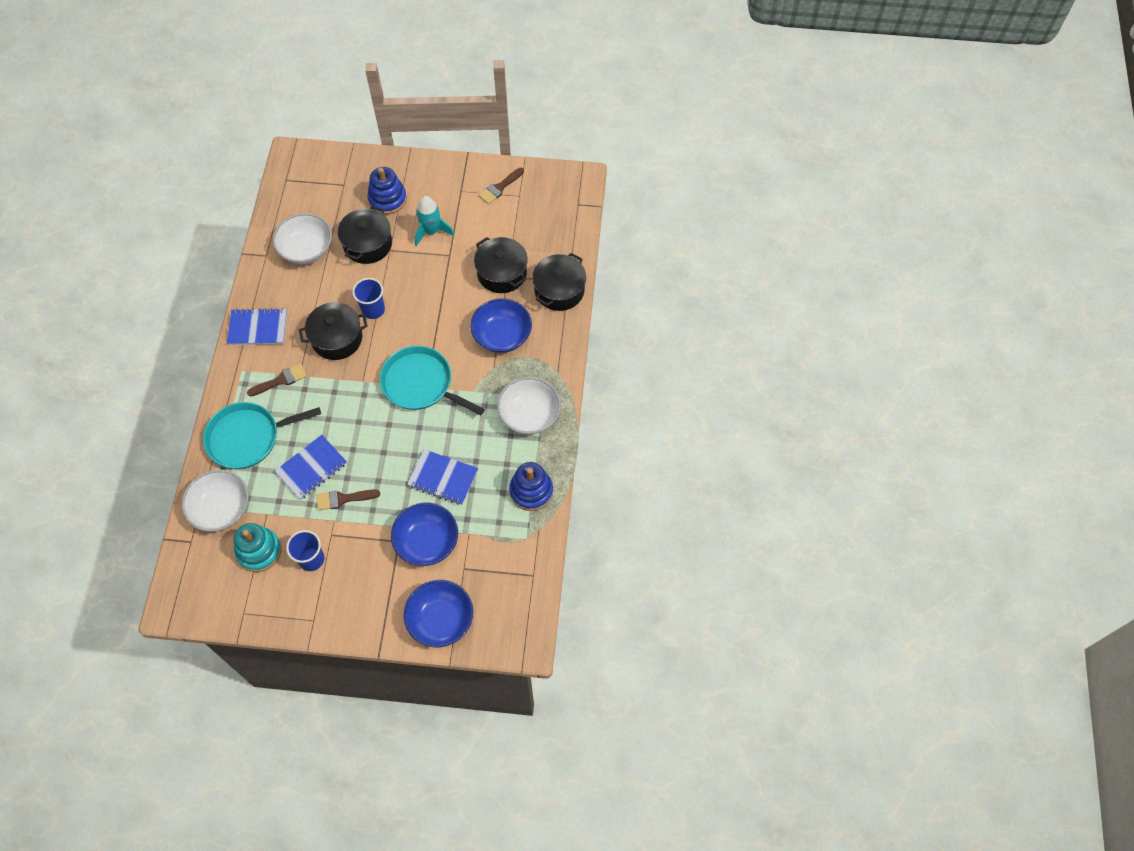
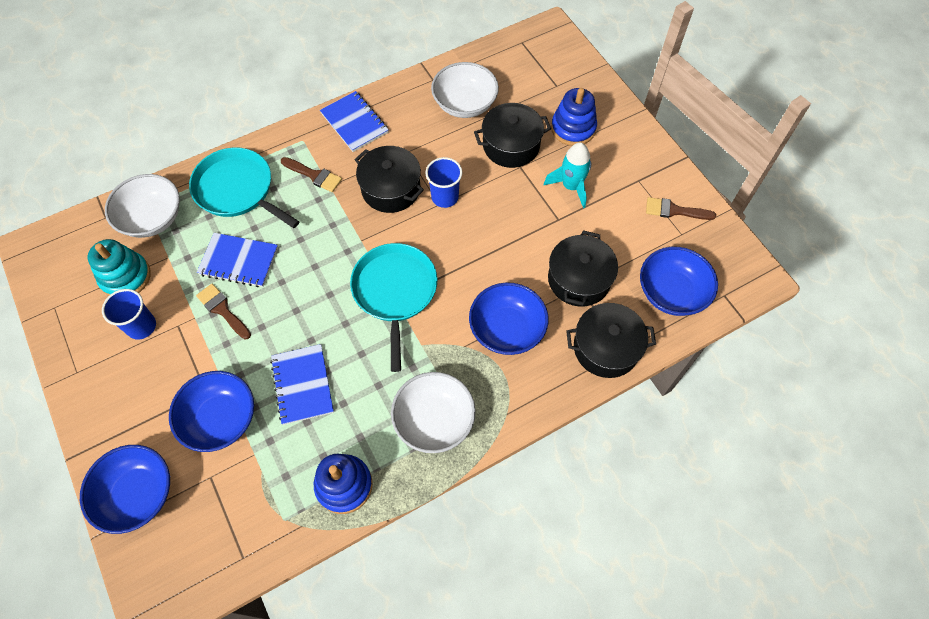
camera: 55 degrees right, 0 degrees up
none -> blue bowl [640,247,718,316]

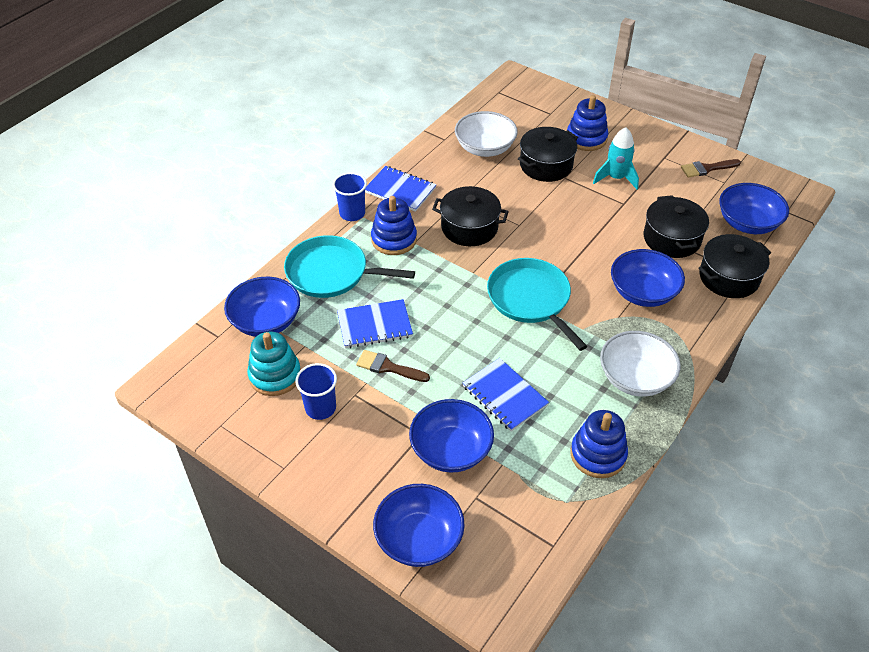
camera: 25 degrees left, 15 degrees down
white bowl [105,174,180,238] -> blue bowl [224,277,300,337]
brown brush [281,157,342,192] -> blue stacking toy [371,196,417,255]
blue cup [426,157,462,208] -> blue cup moved to [333,172,367,221]

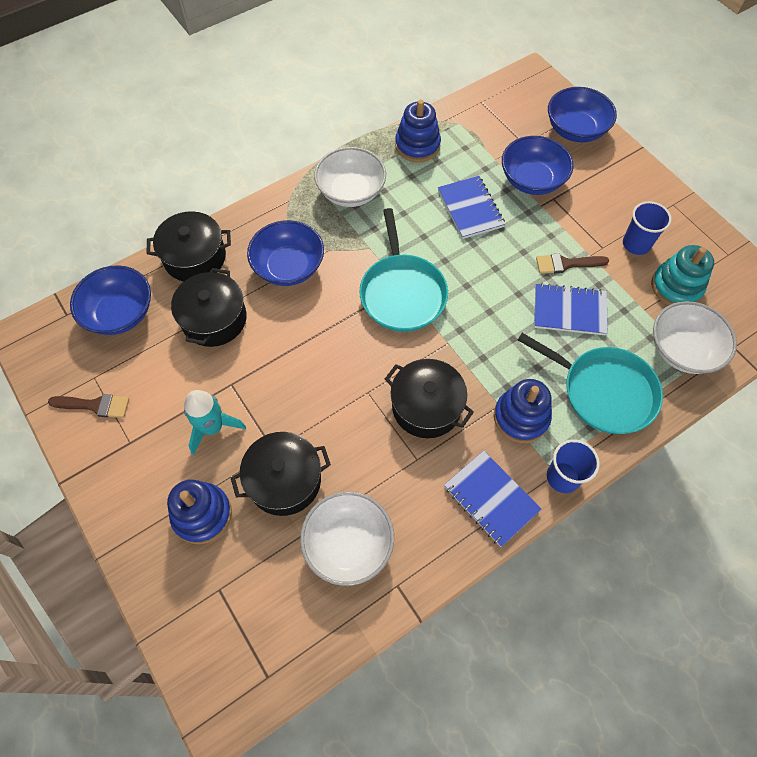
camera: 160 degrees left, 15 degrees up
blue bowl [224,277,300,337] -> white bowl [653,301,737,374]
brown brush [356,350,430,382] -> brown brush turned 135 degrees clockwise [536,254,609,274]

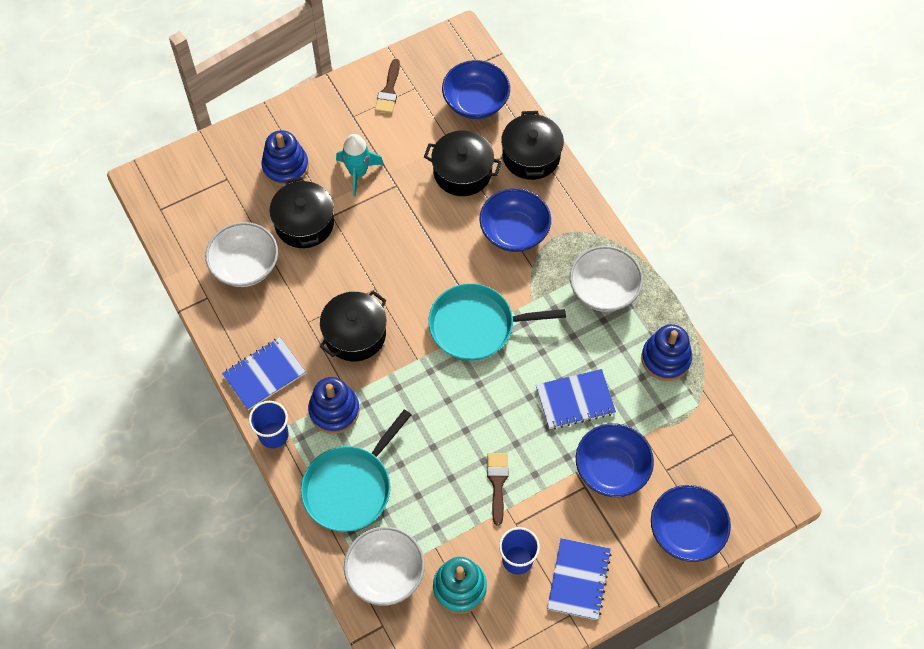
camera: 95 degrees right, 0 degrees up
blue notebook [534,283,608,335] -> blue notebook moved to [547,538,612,620]

